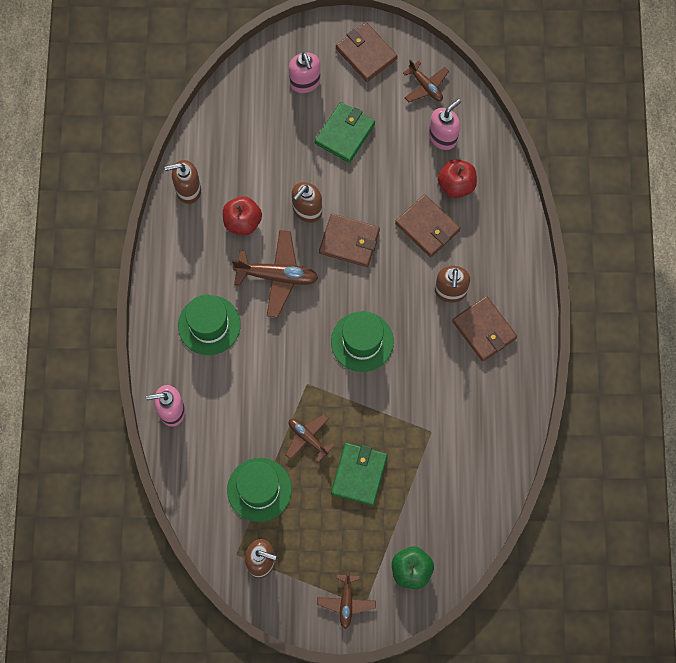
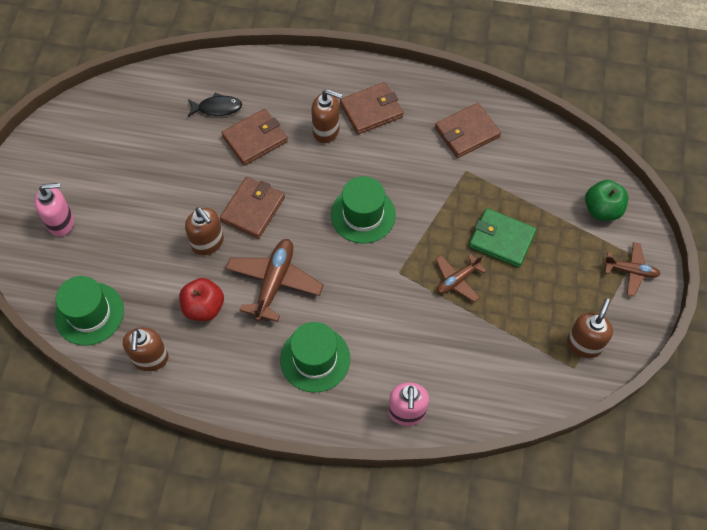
camera: 80 degrees left, 10 degrees down
green hat [227,458,292,522] -> green hat moved to [55,276,124,345]
green wallet [315,102,375,163] -> none
brown wallet [336,22,398,82] -> brown wallet moved to [435,103,501,158]
brown plane [403,60,449,102] -> none
pink soap dispenser [429,99,461,150] -> none
red apple [438,159,477,198] -> black fish [188,92,242,117]

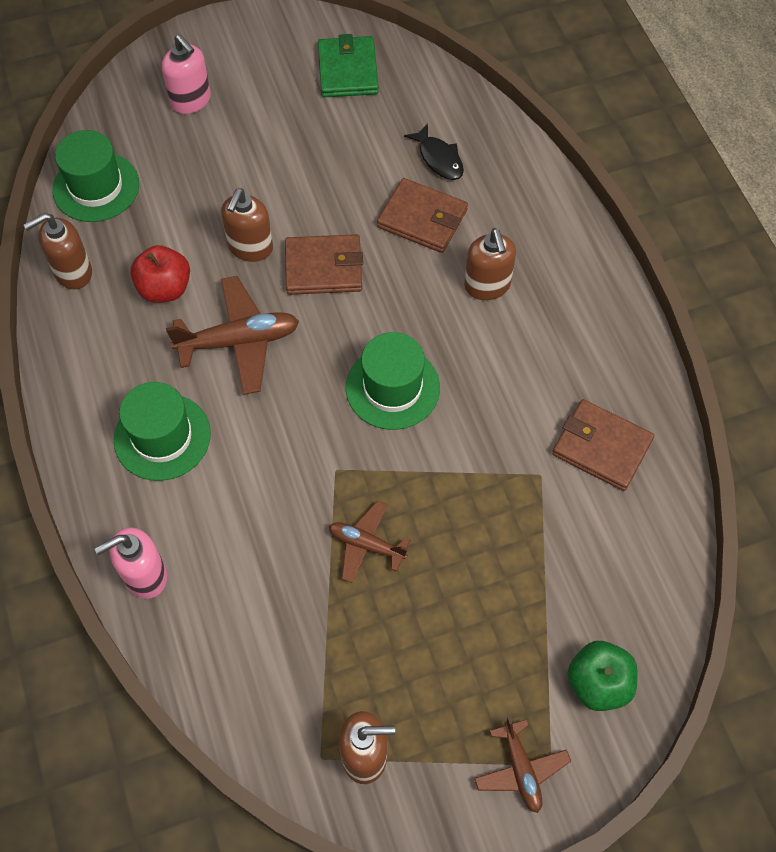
camera: 60 degrees right, 0 degrees up
brown wallet [340,82,404,134] -> none
green wallet [469,208,537,268] -> green wallet moved to [318,34,379,98]

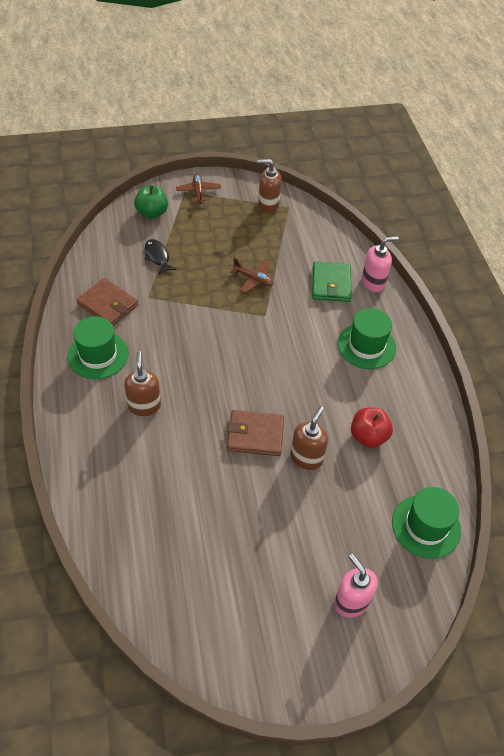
camera: 175 degrees left, 10 degrees down
brown soap dispenser [24,213,92,289] -> none
brown plane [166,276,299,395] -> none
green wallet [318,34,379,98] -> green wallet moved to [312,261,351,302]
green hat [346,332,440,430] -> green hat moved to [68,316,129,379]
brown wallet [377,178,468,253] -> none
black fish [404,123,464,180] -> black fish moved to [144,239,176,275]

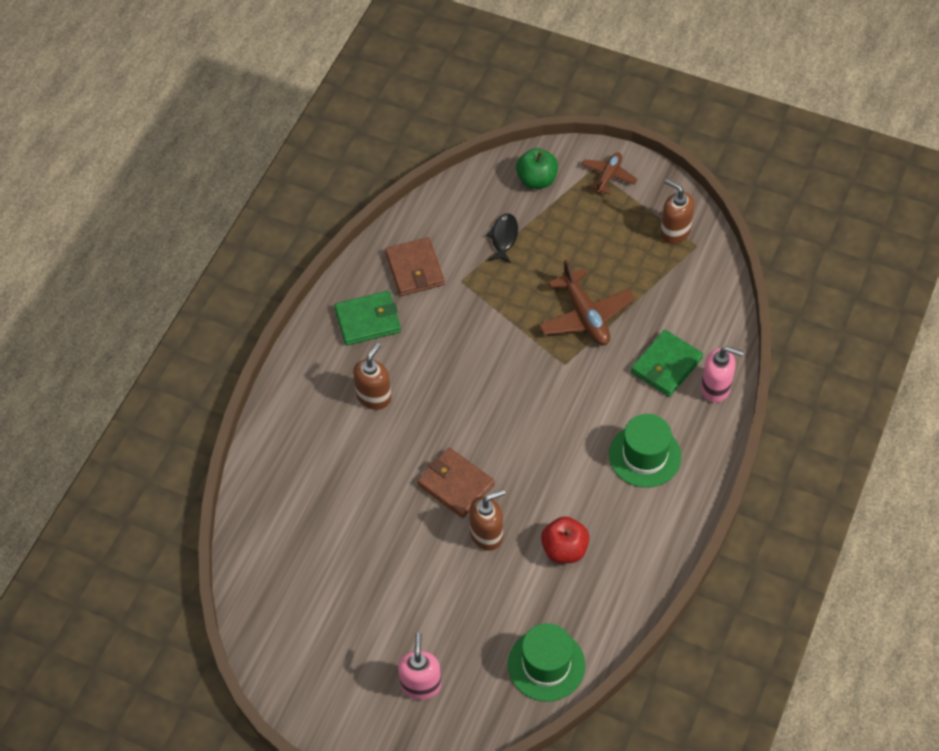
camera: 40 degrees right, 5 degrees up
green hat [68,316,129,379] -> green wallet [334,291,401,345]
brown plane [230,258,273,293] -> brown plane [538,260,635,345], size x1.65

